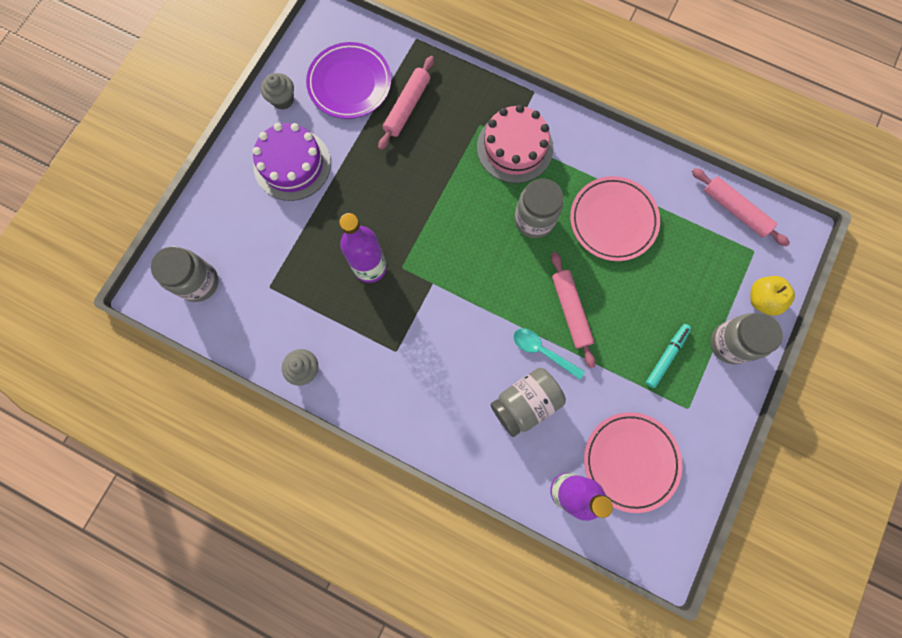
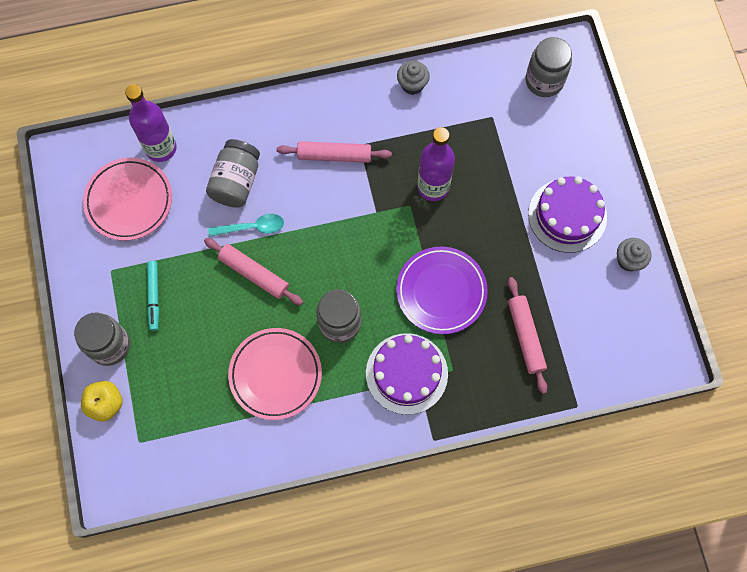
camera: 140 degrees right, 5 degrees down
purple plate [306,42,391,119] -> purple plate moved to [396,247,488,334]
pink cake [477,104,553,183] -> purple cake [366,333,448,415]
pink rolling pin [692,168,790,247] -> pink rolling pin moved to [276,141,392,163]

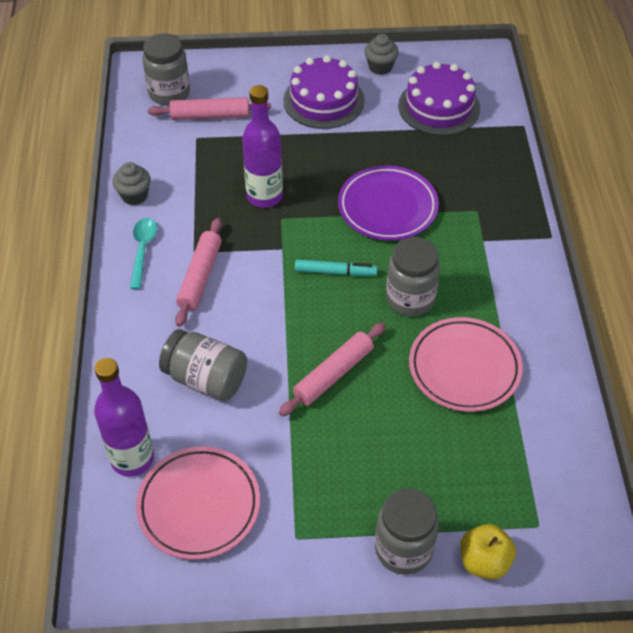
camera: 80 degrees left, 20 degrees down
turquoise marker [147,261,159,331] -> turquoise marker moved to [295,259,377,276]
turquoise spoon [208,214,284,237] -> turquoise spoon moved to [130,218,157,289]
purple cake [366,333,448,415] -> purple cake moved to [398,61,480,136]
pink rolling pin [508,277,547,394] -> pink rolling pin moved to [148,97,271,120]

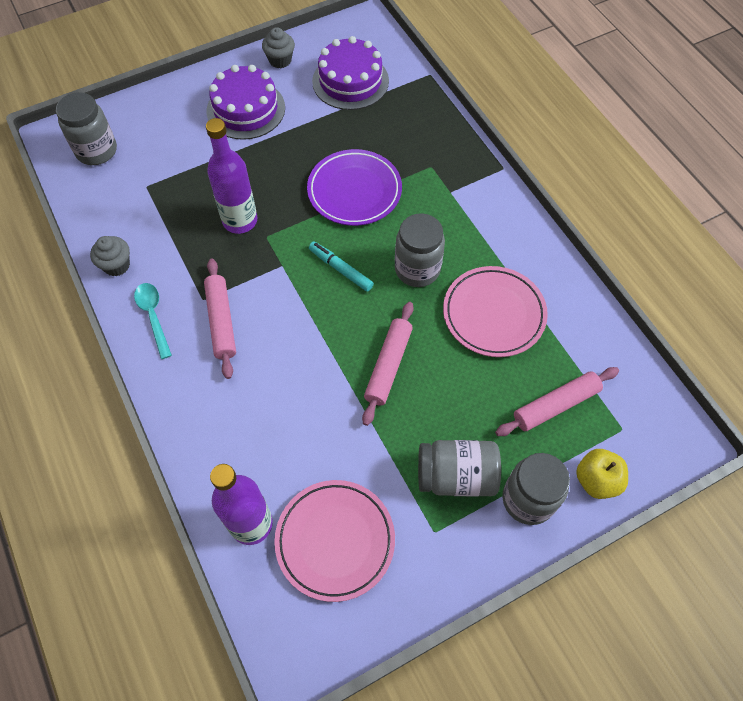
camera: 25 degrees left, 10 degrees up
pink rolling pin [148,97,271,120] -> pink rolling pin moved to [495,367,619,436]
grey jar [159,329,247,401] -> grey jar moved to [418,440,501,497]
turquoise marker [295,259,377,276] -> turquoise marker turned 120 degrees counterclockwise [309,241,374,292]

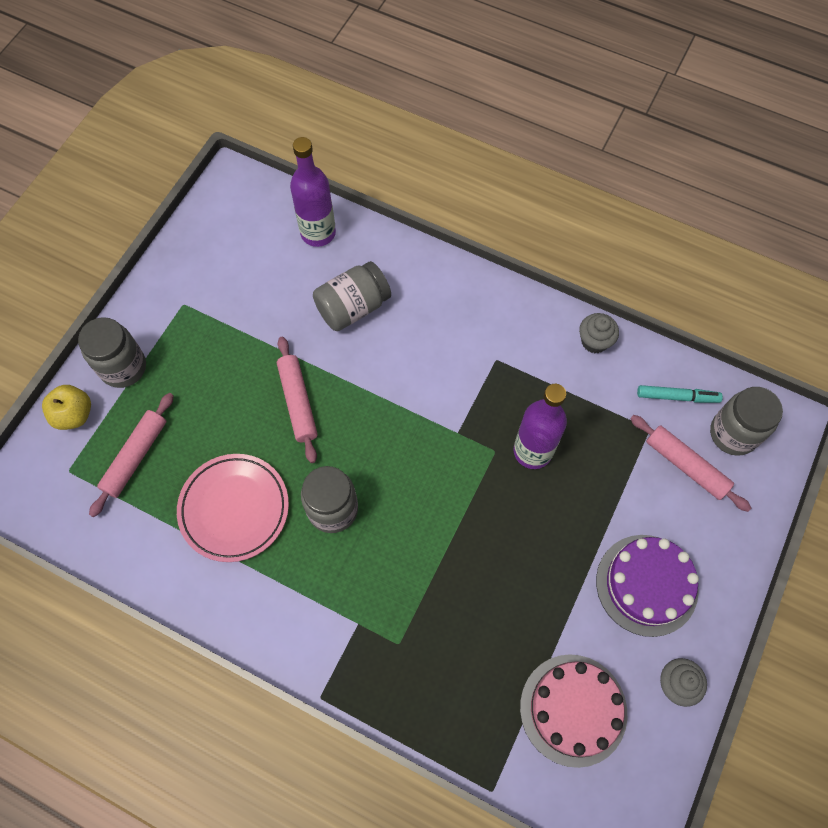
camera: 145 degrees right, 5 degrees up
turquoise spoon [134,283,172,359] -> none
pink rolling pin [204,259,236,379] -> pink rolling pin moved to [630,415,751,512]
pink plate [274,480,395,602] -> none
purple plate [307,149,402,226] -> none
turquoise marker [309,241,374,292] -> turquoise marker moved to [637,385,723,403]
purple cake [312,36,389,110] -> pink cake [520,654,627,768]
grey jar [418,440,501,497] -> grey jar moved to [313,261,391,331]

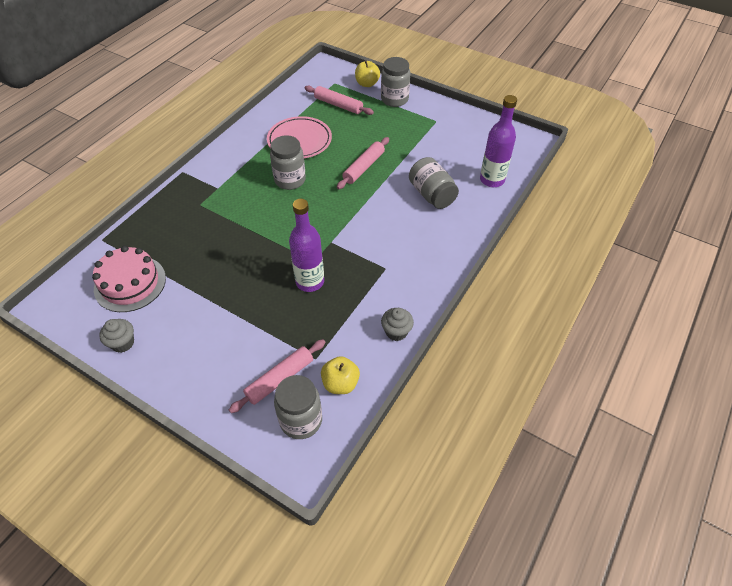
camera: 95 degrees right, 15 degrees down
pink rolling pin [277,337,318,463] -> pink rolling pin turned 45 degrees counterclockwise [337,137,389,189]
purple cake [596,535,699,637] -> none
turquoise marker [637,385,723,403] -> yellow apple [321,356,360,394]

